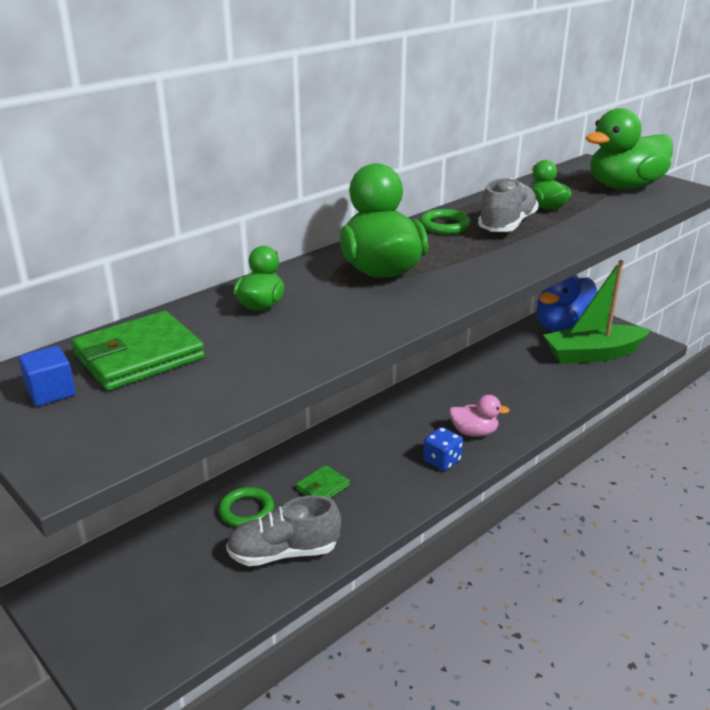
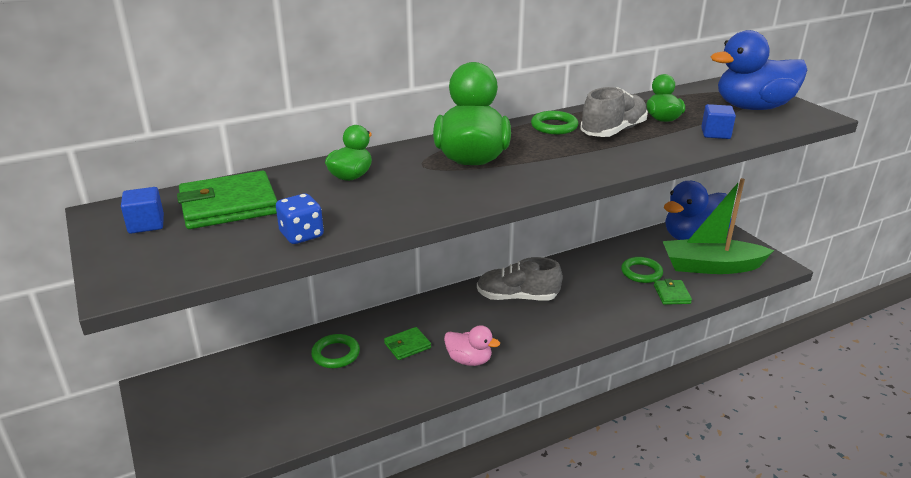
camera: 15 degrees right, 0 degrees up
grey shoe [226,495,341,566] -> grey shoe moved to [477,257,563,301]
blue dice [423,427,463,471] -> blue dice moved to [276,194,324,244]
pink duck [449,395,510,437] -> pink duck moved to [444,325,500,366]
green duck [586,108,673,189] -> blue duck [710,30,807,110]
none -> green ring [621,257,663,283]
none -> green wallet [654,279,692,305]
none -> blue cube [701,104,736,139]

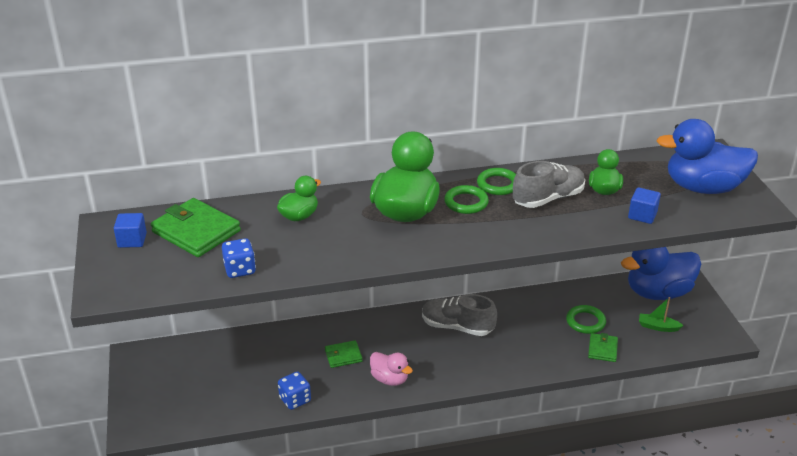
camera: 15 degrees right, 5 degrees up
green wallet [177,171,277,229] -> green wallet turned 45 degrees clockwise [151,198,241,257]
green ring [311,334,360,368] -> green ring moved to [444,185,489,214]
green boat [663,178,774,274] -> green boat [639,297,684,332], size x0.42
none -> blue dice [278,371,311,410]

